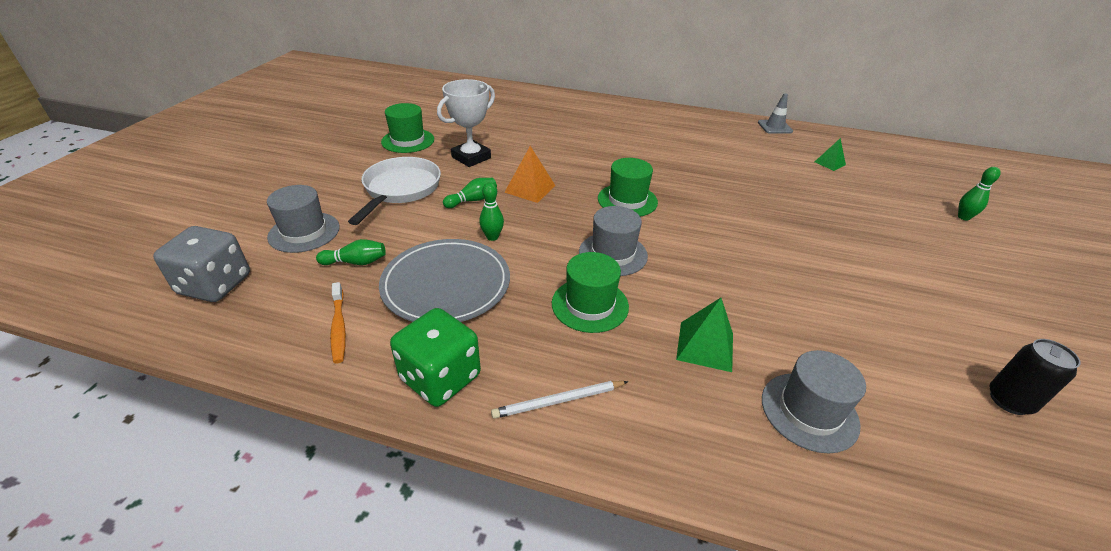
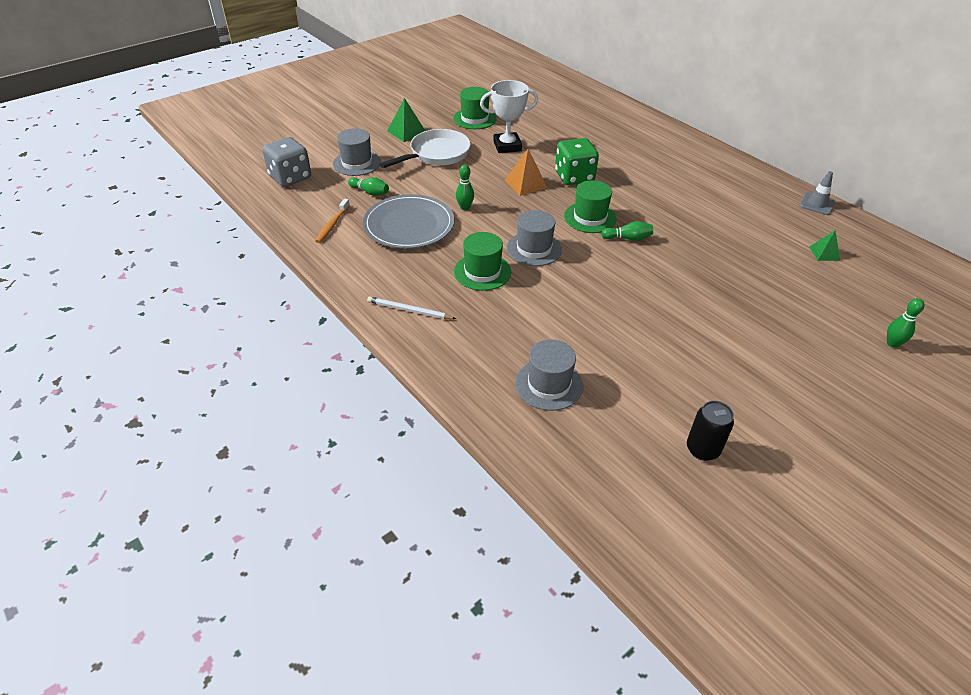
camera: 35 degrees right, 5 degrees up
green dice [390,308,481,407] -> green dice moved to [555,138,599,185]
green bowling pin [443,178,497,208] -> green bowling pin moved to [601,221,653,241]
green pyramid [676,298,733,372] -> green pyramid moved to [387,98,425,142]

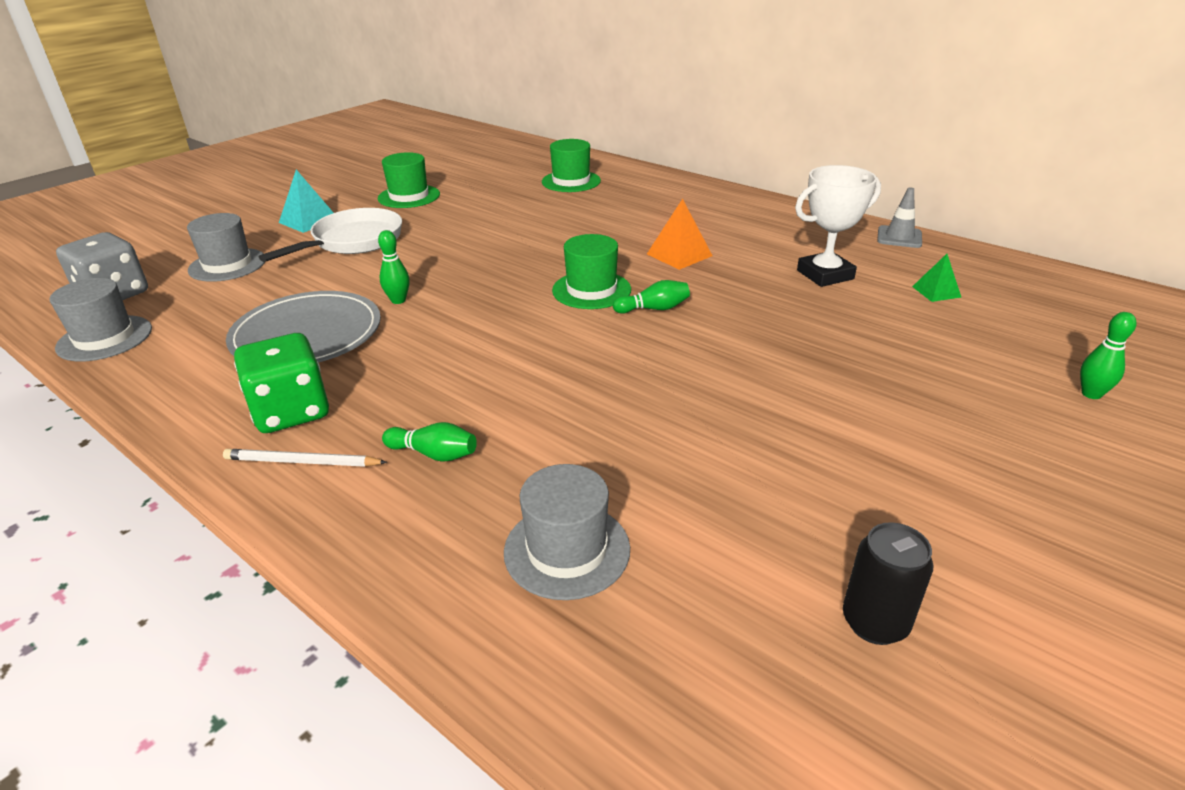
camera: 10 degrees left, 10 degrees down
orange toothbrush [315,199,350,243] -> none
green bowling pin [348,177,389,196] -> green bowling pin moved to [382,422,477,462]
green pyramid [387,98,425,142] -> turquoise pyramid [279,170,333,233]
green hat [454,232,511,291] -> green hat moved to [542,139,601,192]
white trophy [480,80,538,153] -> white trophy moved to [795,165,881,287]
orange pyramid [505,149,547,196] -> orange pyramid moved to [647,199,713,270]
grey hat [507,210,562,266] -> grey hat moved to [50,278,152,362]
green dice [555,138,599,185] -> green dice moved to [234,333,329,433]

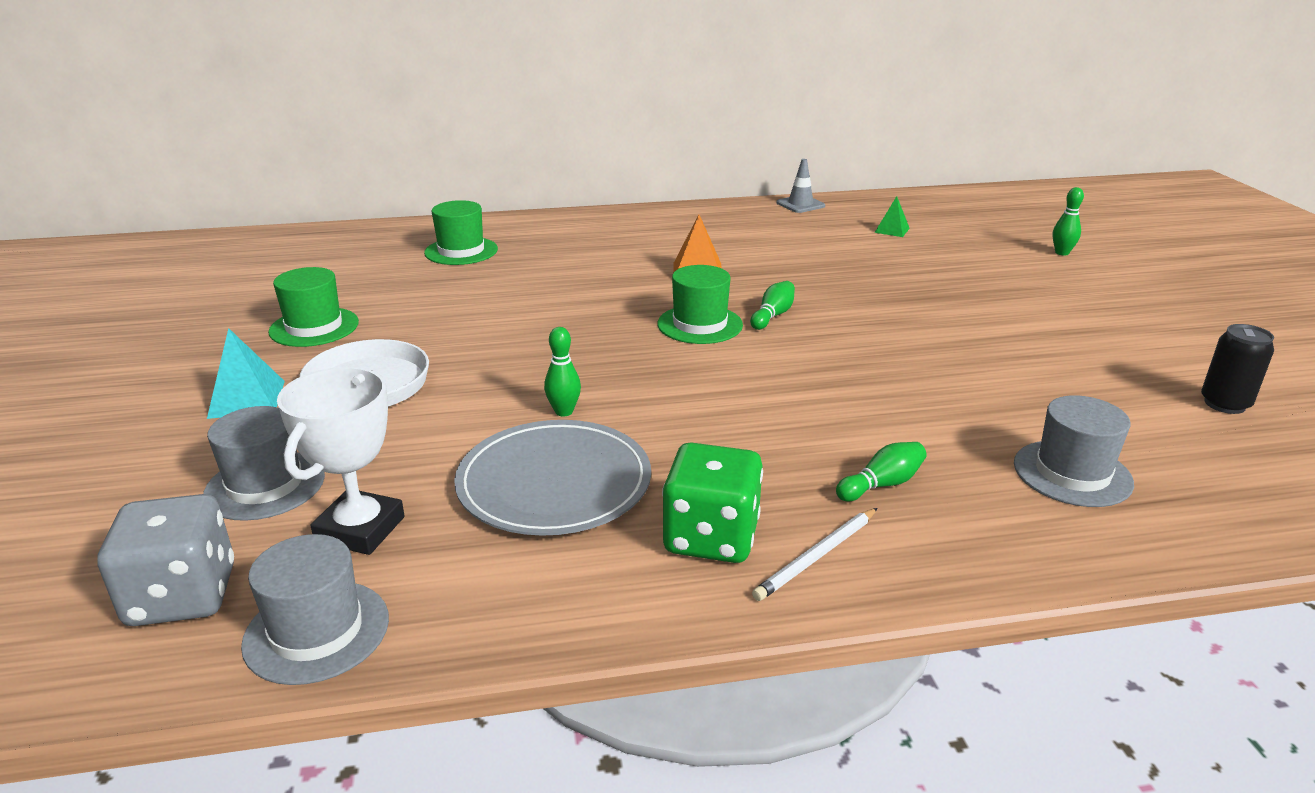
camera: 50 degrees left, 5 degrees down
white trophy [795,165,881,287] -> white trophy moved to [277,367,405,555]

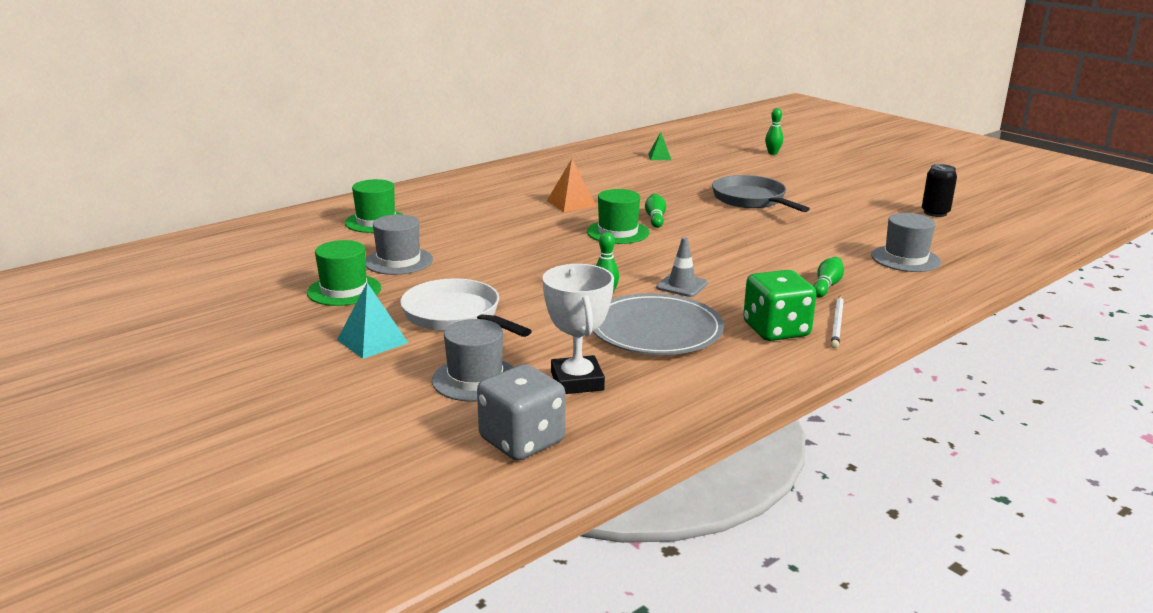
camera: 30 degrees left, 5 degrees down
grey hat [241,534,389,685] -> grey hat moved to [366,214,433,275]
grey traffic cone [777,159,825,213] -> grey traffic cone moved to [656,237,708,297]
none -> grey pan [712,175,810,212]

